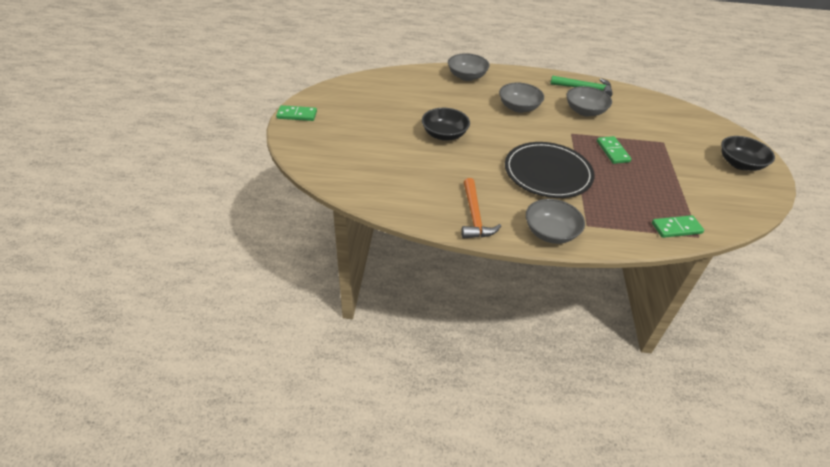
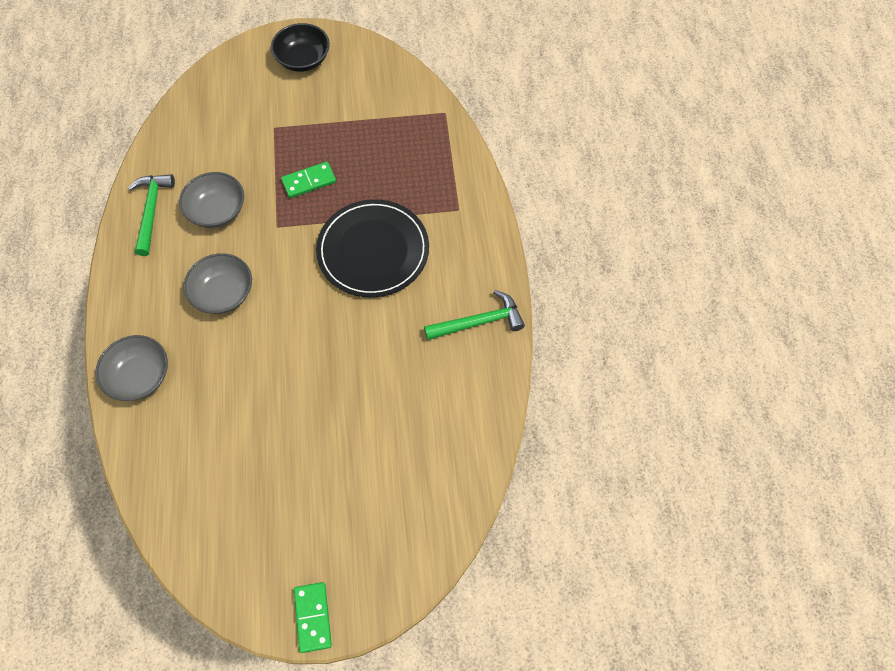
camera: 100 degrees left, 20 degrees up
black bowl [422,108,470,141] -> none
orange hammer [461,178,501,239] -> green hammer [424,290,525,340]
grey bowl [526,199,585,244] -> none
green domino [652,215,704,238] -> none

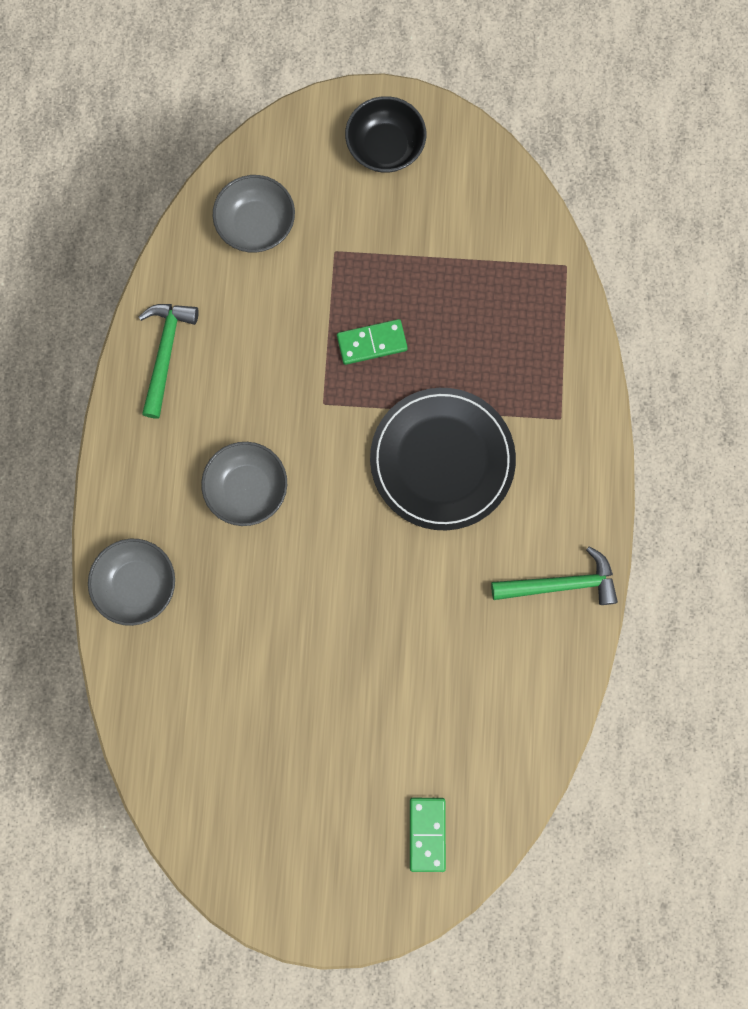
camera: 10 degrees right, 15 degrees up
grey bowl [179,172,244,228] -> grey bowl moved to [213,175,295,252]
green domino [294,582,332,653] -> green domino moved to [410,798,446,872]

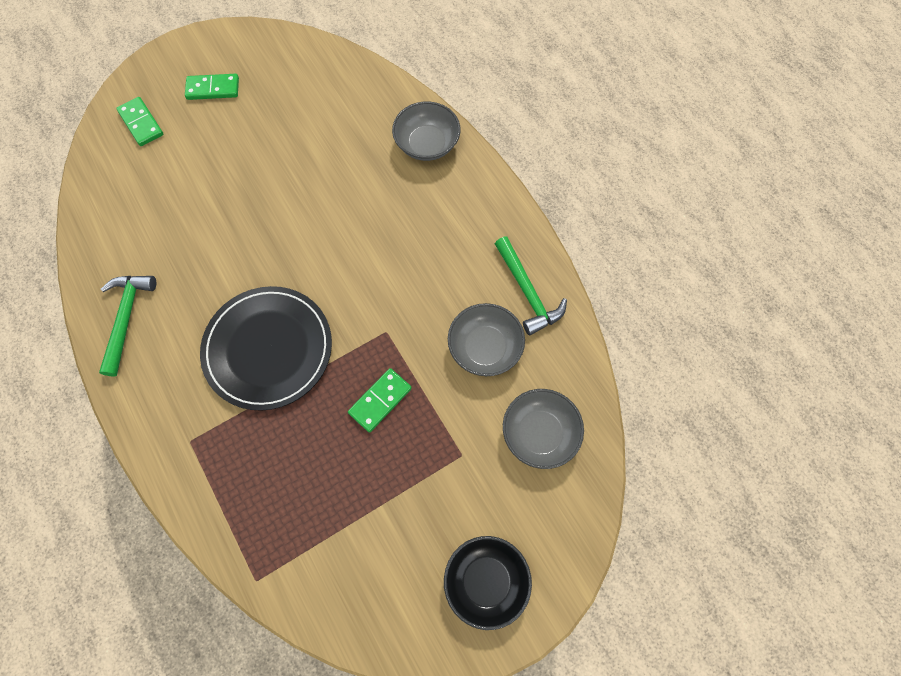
camera: 145 degrees right, 10 degrees down
grey bowl [201,442,287,526] -> grey bowl moved to [448,303,525,376]
green hammer [491,546,618,605] -> green hammer turned 135 degrees clockwise [99,276,156,377]
none -> green domino [185,74,239,100]

